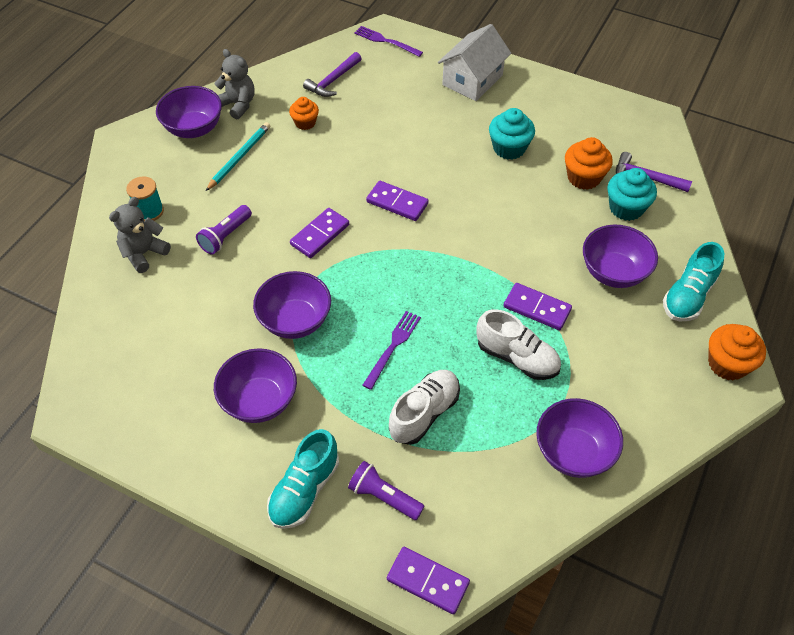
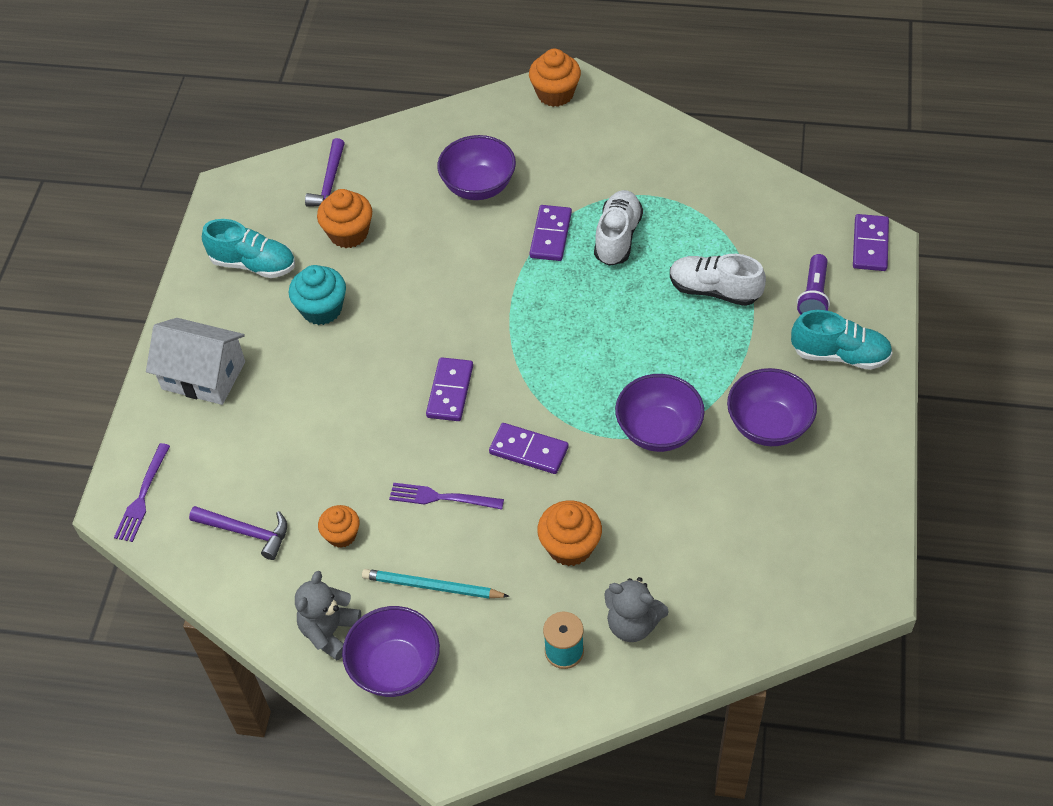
camera: 105 degrees left, 0 degrees up
purple flashlight [196,205,252,255] -> orange cupcake [537,501,602,566]
purple fork [362,311,421,390] -> purple fork moved to [389,483,504,510]
purple bowl [536,398,623,478] -> none
turquoise cupcake [608,168,657,221] -> none
turquoise shoe [663,242,724,321] -> turquoise shoe moved to [202,219,295,278]

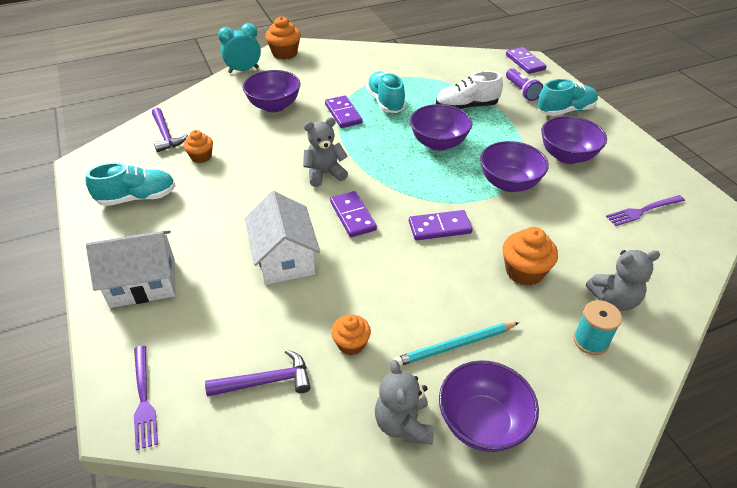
camera: 35 degrees left, 10 degrees down
turquoise cupcake [289,265,346,325] -> none
orange cupcake [317,189,372,248] -> orange cupcake [184,130,213,163], size x0.66
purple fork [389,483,504,510] -> purple fork moved to [606,195,685,226]
white shoe [594,190,643,266] -> turquoise shoe [366,71,406,113]
none -> turquoise clock [218,23,261,73]
none -> white house [245,191,320,285]
none -> grey teddy bear [303,117,348,187]
none -> purple bowl [410,104,472,151]

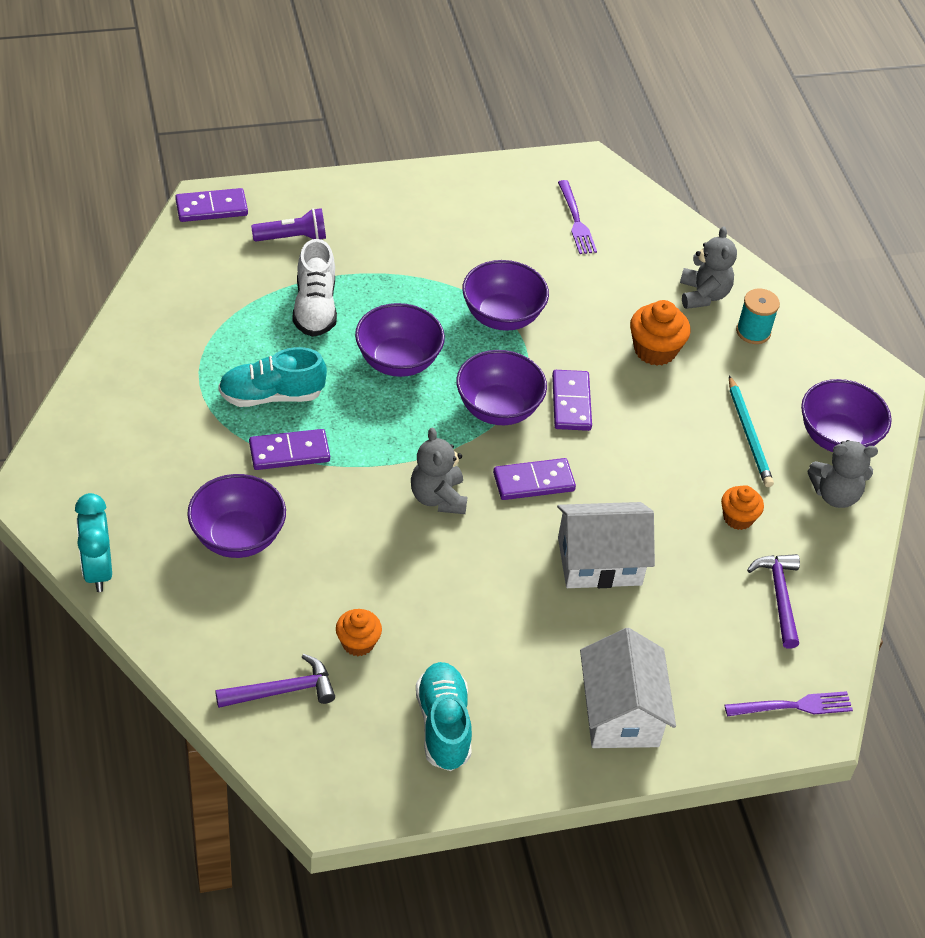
camera: 85 degrees left, 5 degrees up
orange cupcake [265,16,301,60] -> none
turquoise shoe [538,79,598,116] -> none
purple bowl [541,116,607,164] -> purple bowl moved to [456,350,547,425]

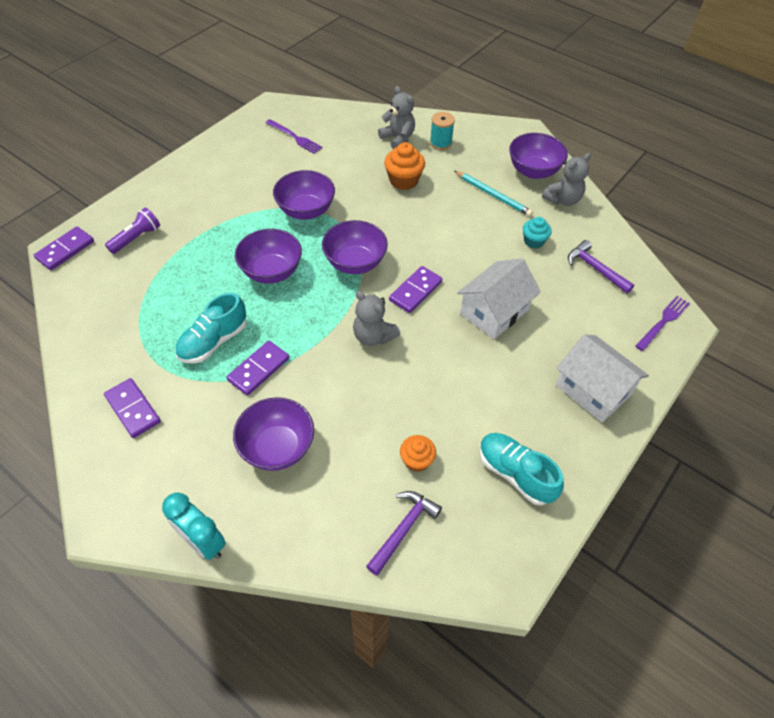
camera: 35 degrees left, 5 degrees up
white shoe [293,239,337,337] -> none
purple domino [552,370,592,431] -> purple domino moved to [104,378,161,438]
orange cupcake [721,485,764,530] -> turquoise cupcake [523,217,552,249]

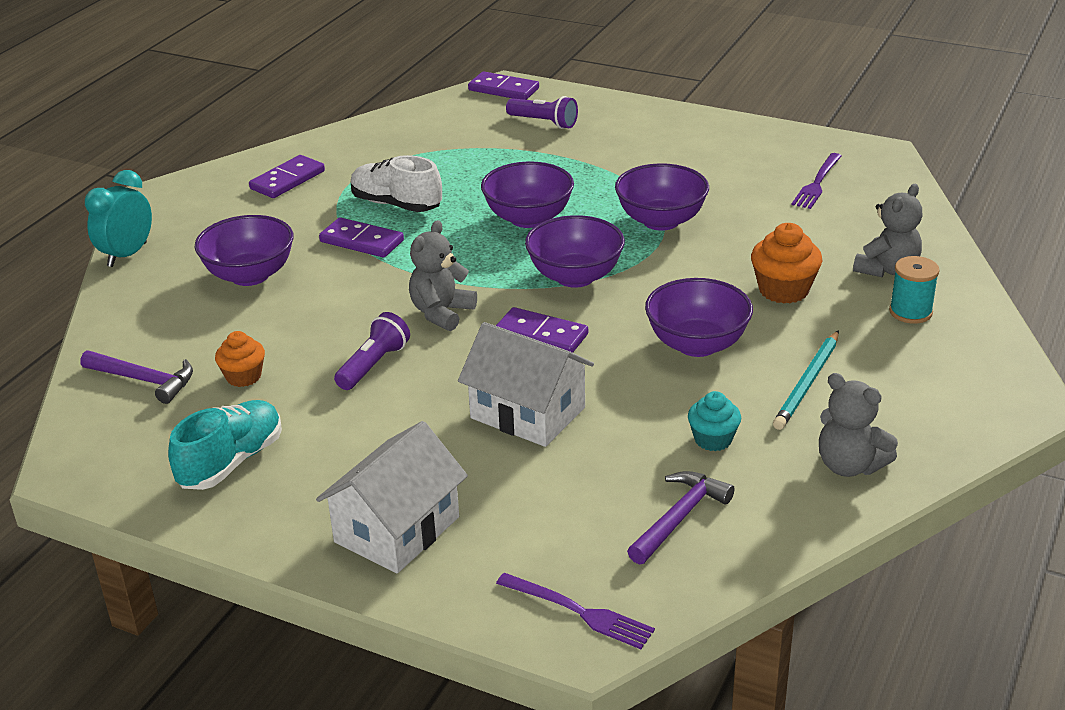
camera: 80 degrees right, 20 degrees down
turquoise shoe [175,292,247,363] -> white shoe [351,155,442,212]
purple bowl [509,133,568,179] -> purple bowl moved to [645,278,753,357]
none -> purple flashlight [334,312,410,390]

